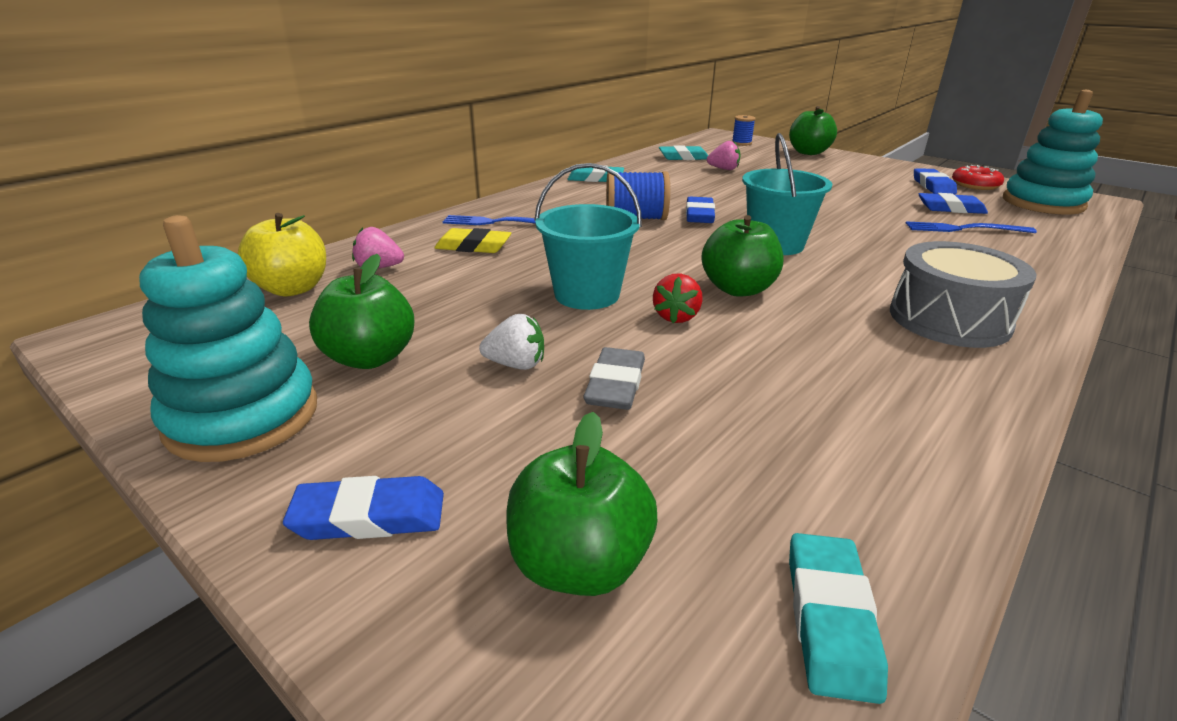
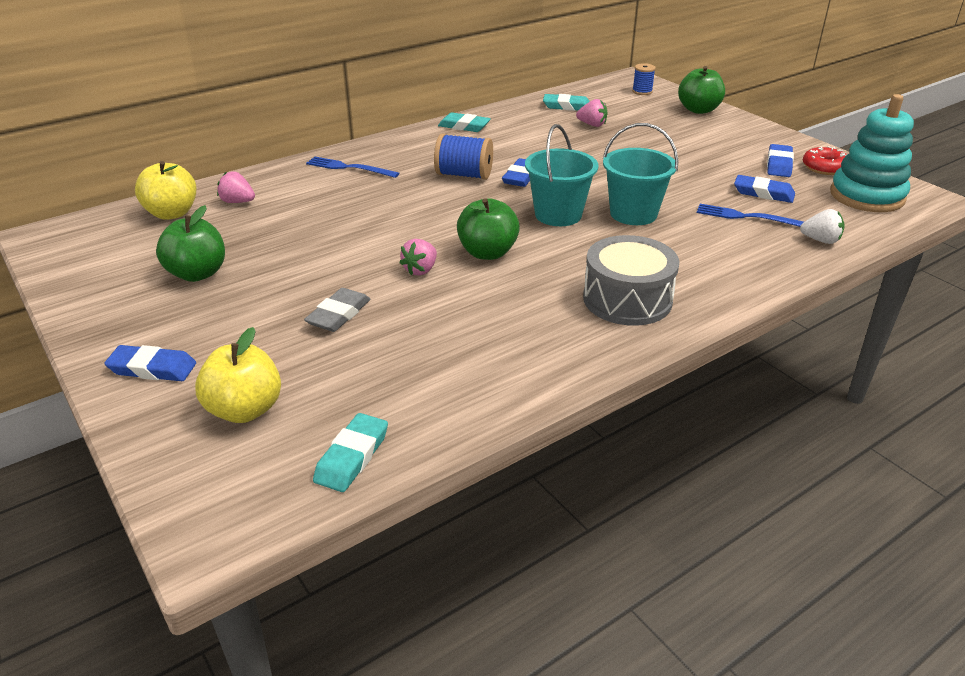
camera: 15 degrees right, 5 degrees up
turquoise stacking toy [139,215,317,462] -> none
yellow eraser [434,228,512,253] -> none
white strawberry [479,314,544,370] -> white strawberry moved to [800,209,845,244]
green apple [507,412,657,596] -> yellow apple [195,327,281,423]
turquoise bucket [534,163,642,310] -> turquoise bucket moved to [603,123,679,225]
red strawberry [653,274,702,323] -> pink strawberry [400,239,437,276]

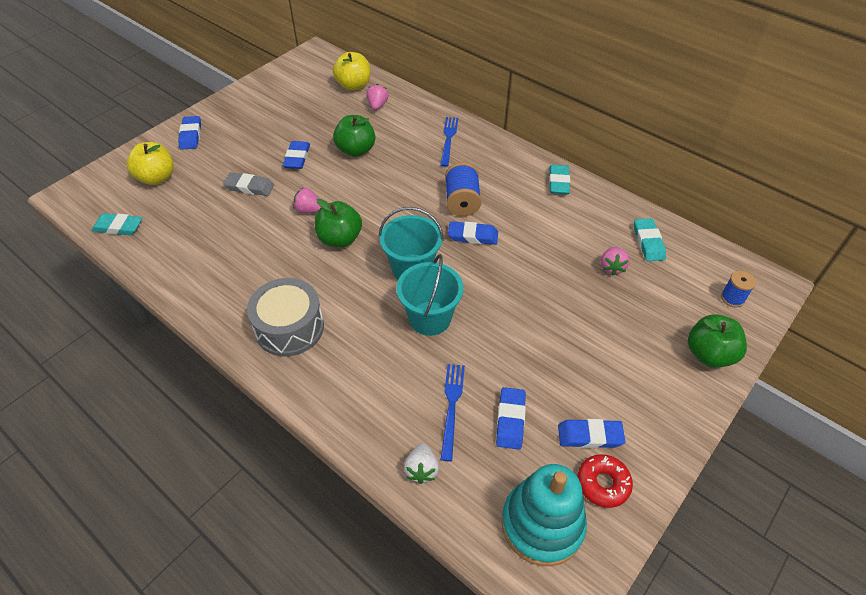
camera: 75 degrees right, 15 degrees up
green apple [156,205,225,282] -> green apple moved to [333,115,375,157]
none -> blue eraser [283,141,310,169]

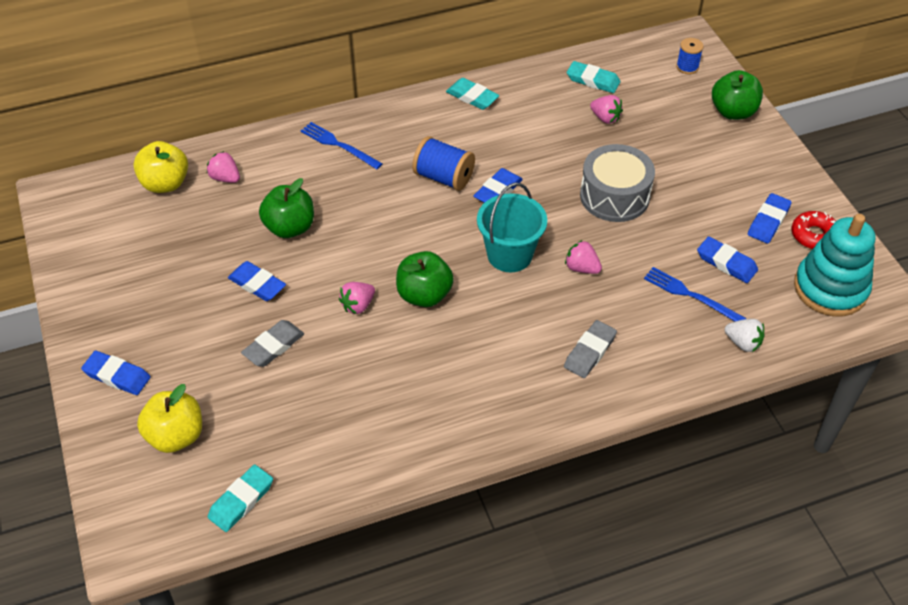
camera: 60 degrees left, 0 degrees up
grey drum [247,278,324,357] -> grey drum moved to [580,144,655,222]
turquoise bucket [396,254,463,336] -> pink strawberry [565,240,602,274]
none -> grey eraser [564,320,617,378]

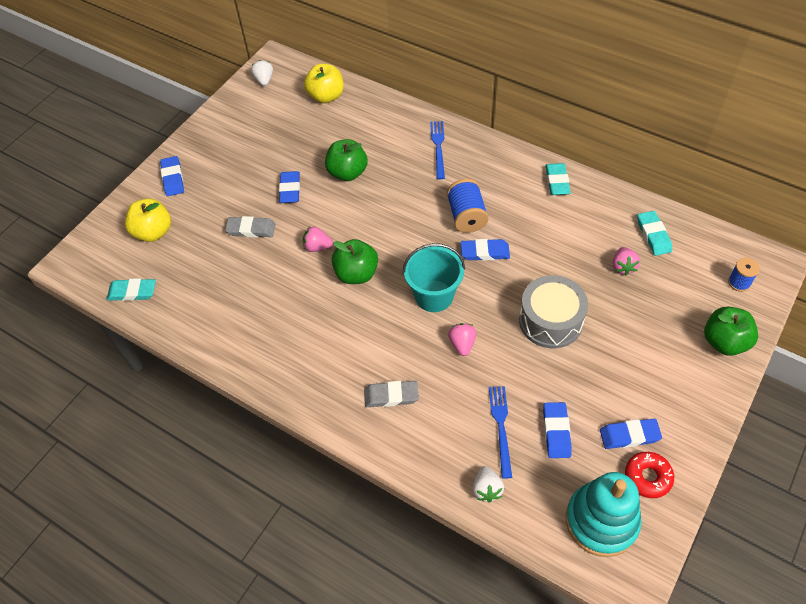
camera: 55 degrees right, 5 degrees up
pink strawberry [207,151,240,183] -> none
none -> white strawberry [251,60,273,86]

